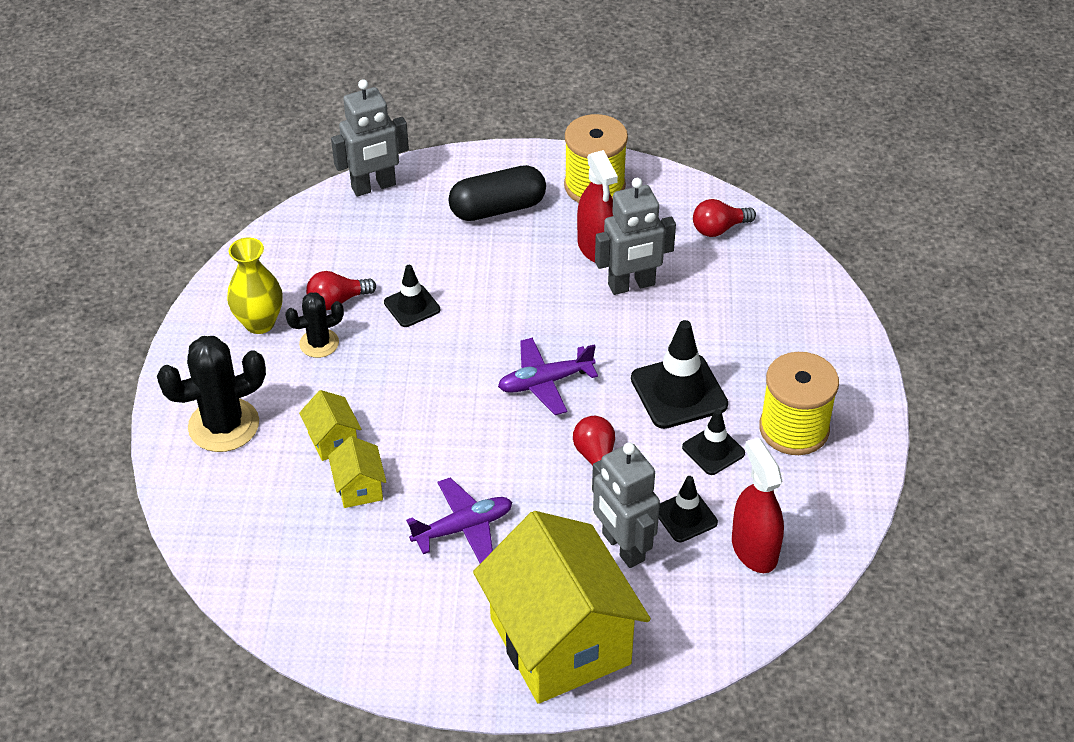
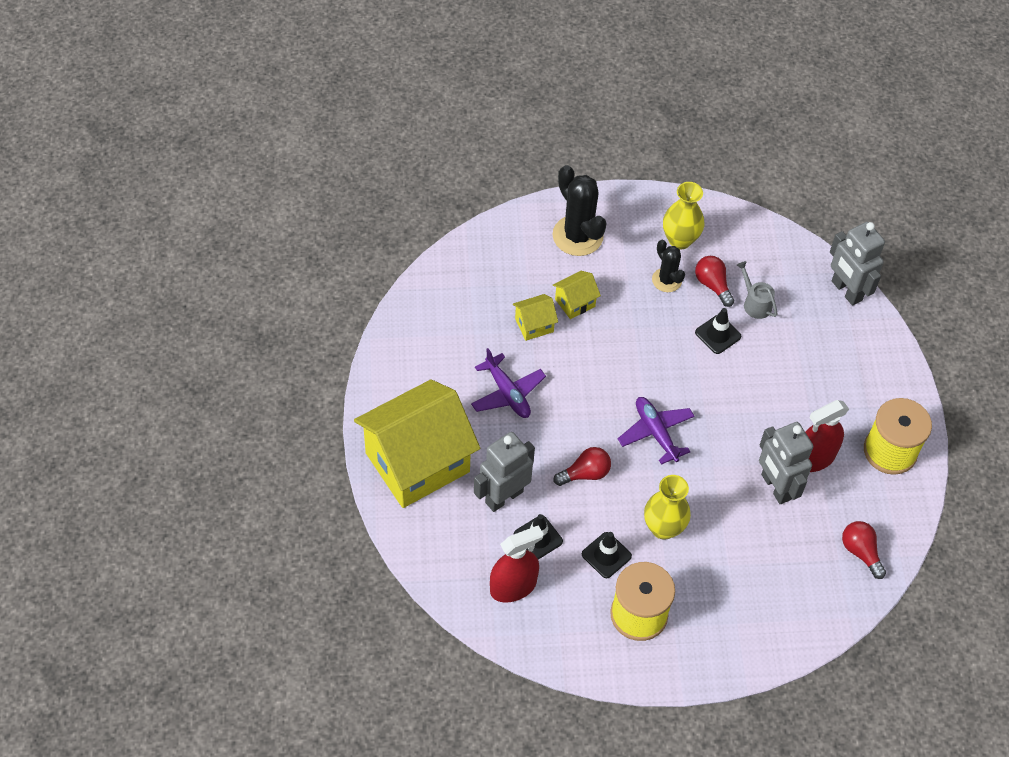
camera: 80 degrees right, 10 degrees up
black capsule [448,165,546,221] -> none
black traffic cone [631,320,728,429] -> yellow vase [644,475,691,540]
none -> grey watering can [736,261,777,319]

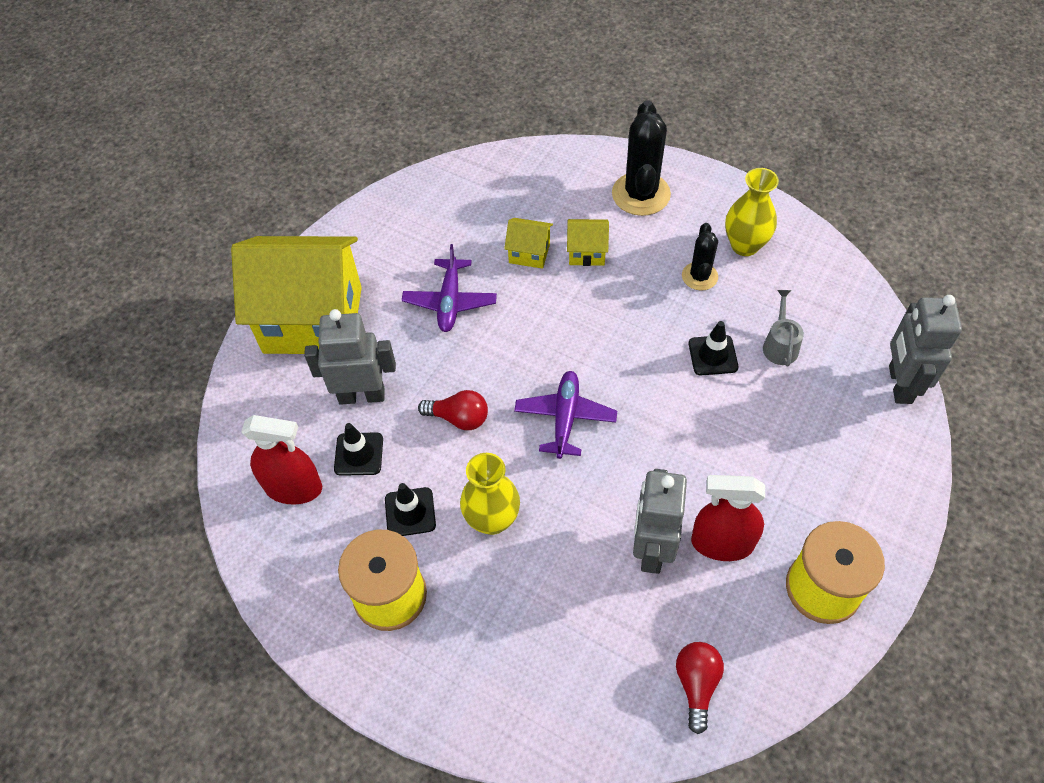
camera: 40 degrees right, 0 degrees up
red light bulb [695,256,735,307] -> none

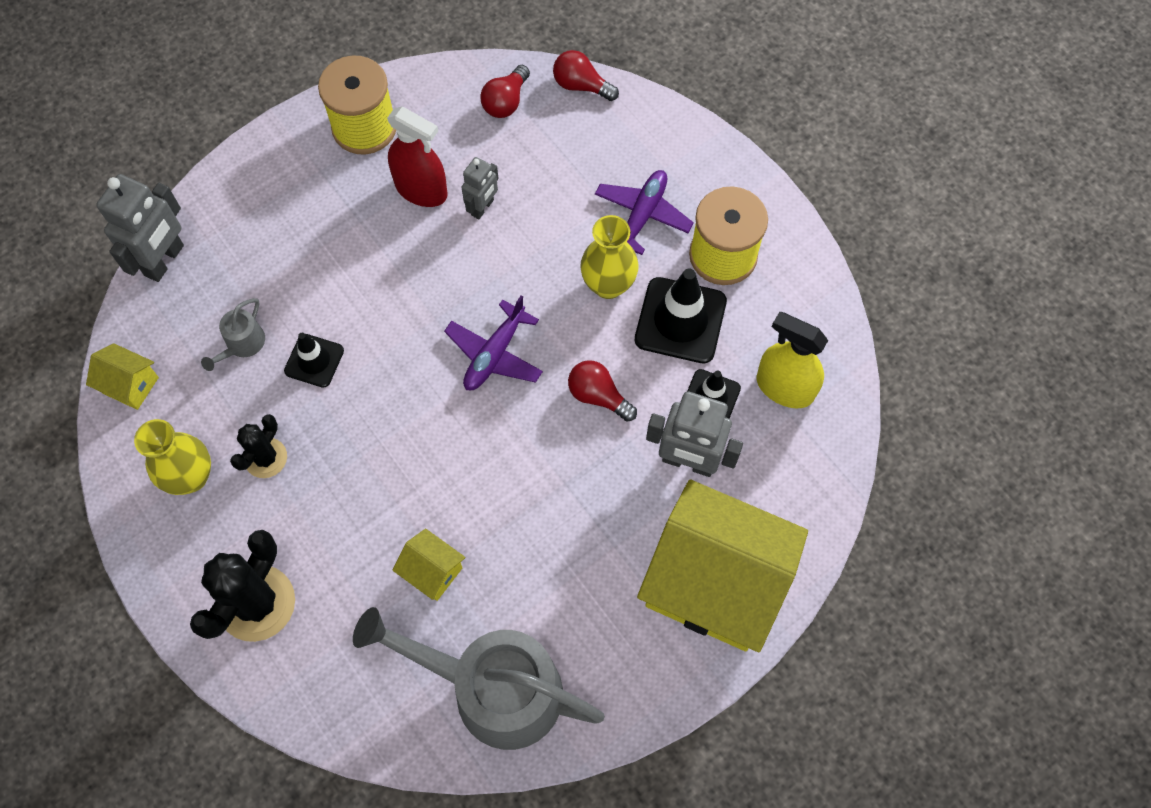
camera: 160 degrees left, 10 degrees up
red spray bottle [241,415,322,505] -> yellow spray bottle [757,312,828,408]
black traffic cone [385,483,436,536] -> black traffic cone [635,268,727,363], size x1.69
purple plane [402,244,497,332] -> purple plane moved to [595,170,694,255]
yellow house [567,219,609,266] -> yellow house moved to [86,343,159,410]
grey robot [633,469,687,574] -> grey robot [461,157,499,219], size x0.58
none -> grey watering can [353,607,605,750]
none -> red light bulb [553,50,619,101]

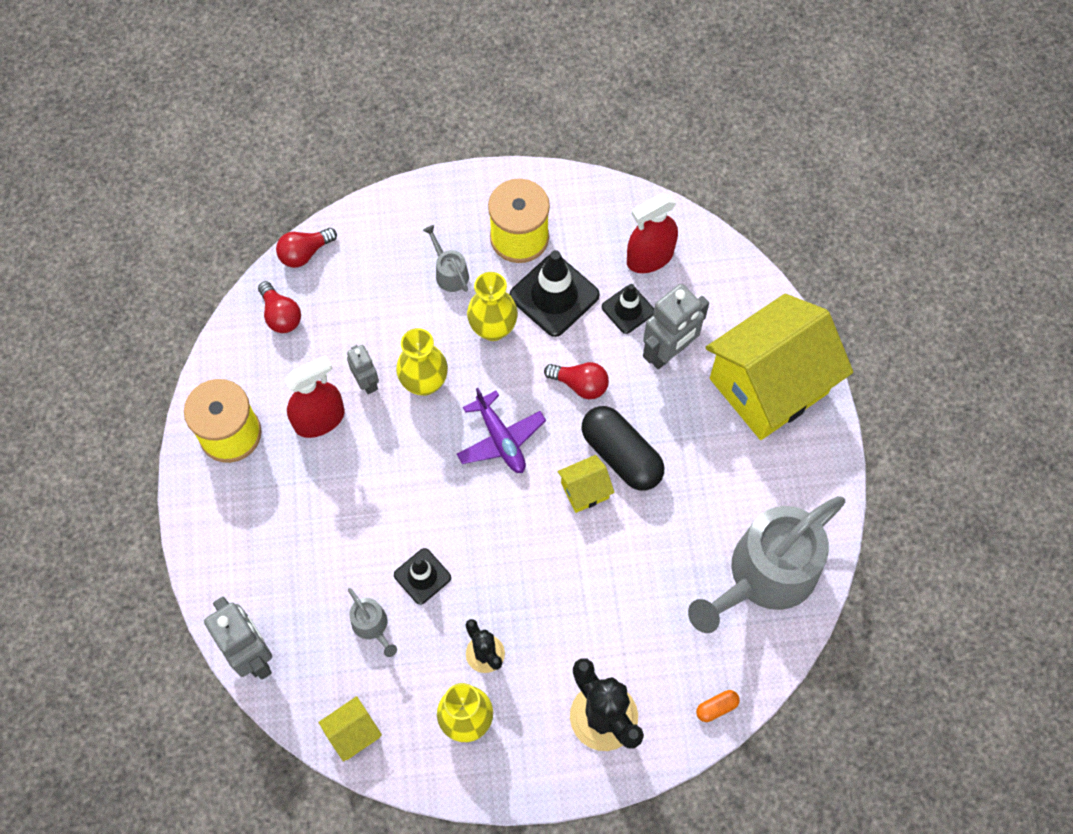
camera: 60 degrees left, 0 degrees up
yellow house [393,529,465,601] -> yellow house moved to [557,455,615,513]
red light bulb [568,360,637,422] -> red light bulb turned 135 degrees counterclockwise [544,362,609,399]
purple plane [595,170,694,255] -> grey watering can [423,225,469,292]
yellow spray bottle [757,312,828,408] -> red spray bottle [627,193,678,273]
none -> yellow vase [396,328,448,396]
none -> black capsule [581,406,664,490]
none -> orange capsule [696,690,740,722]

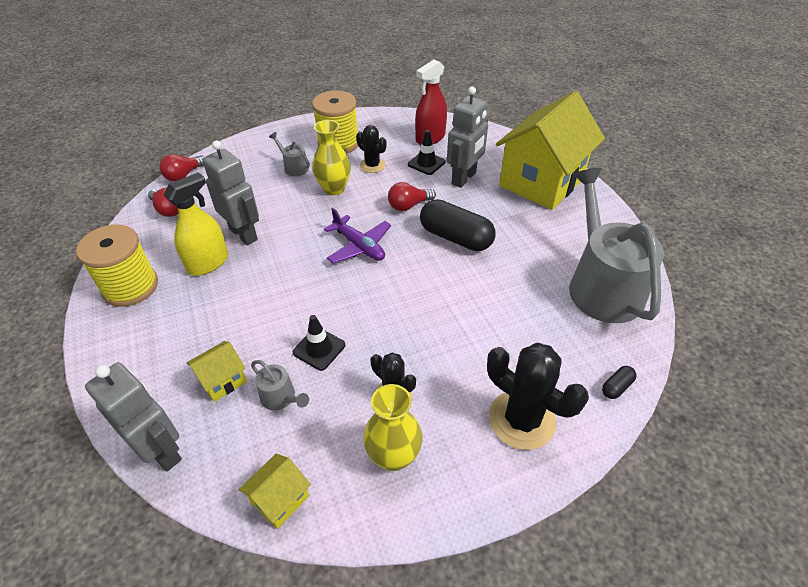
camera: 15 degrees left, 20 degrees down
red spray bottle [284,355,345,438] -> yellow spray bottle [164,172,228,276]
grey robot [347,345,379,394] -> grey robot [202,141,259,245], size x1.71
yellow vase [396,328,448,396] -> none
black traffic cone [509,250,600,337] -> black cactus [356,125,386,173]
red light bulb [544,362,609,399] -> red light bulb turned 150 degrees clockwise [388,182,436,211]
yellow house [557,455,615,513] -> yellow house moved to [187,341,247,402]
grey watering can [688,496,845,633] -> grey watering can turned 135 degrees clockwise [569,168,664,323]
orange capsule [696,690,740,722] -> black capsule [602,366,637,399]

